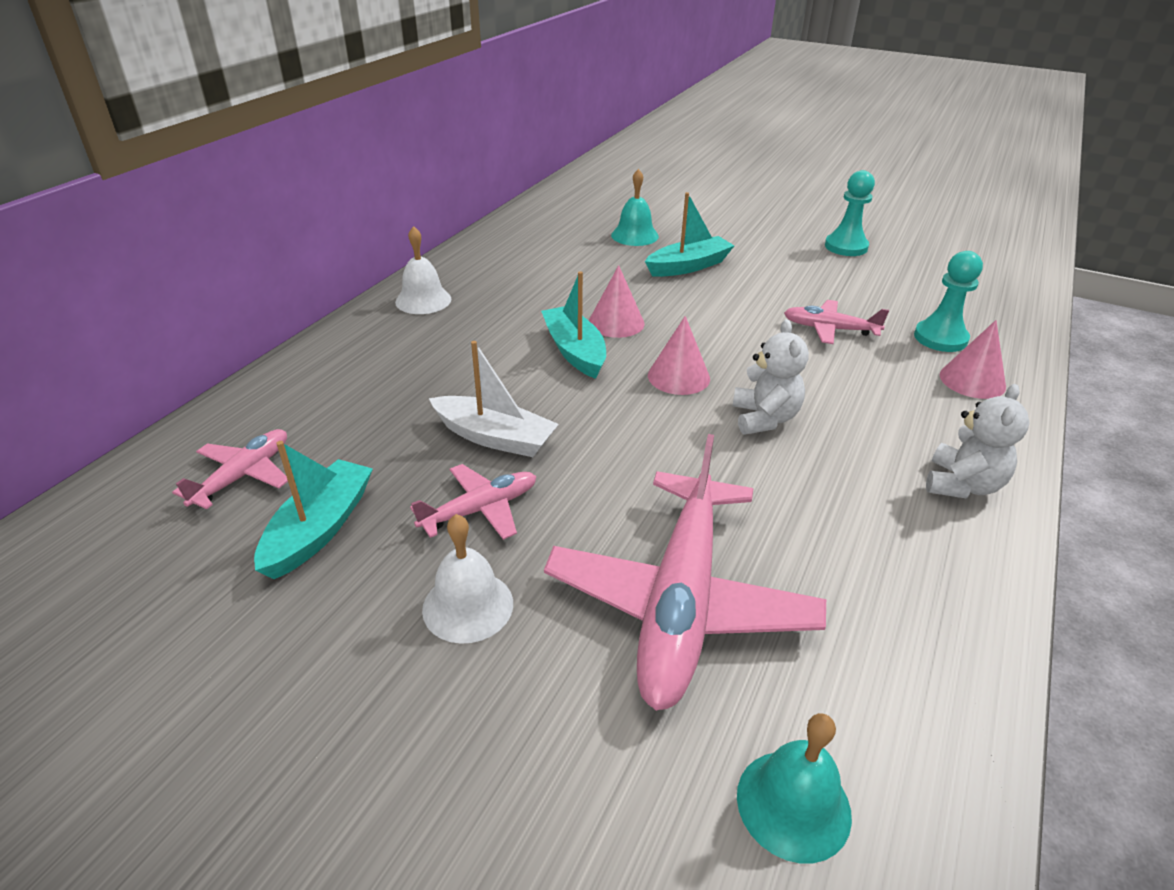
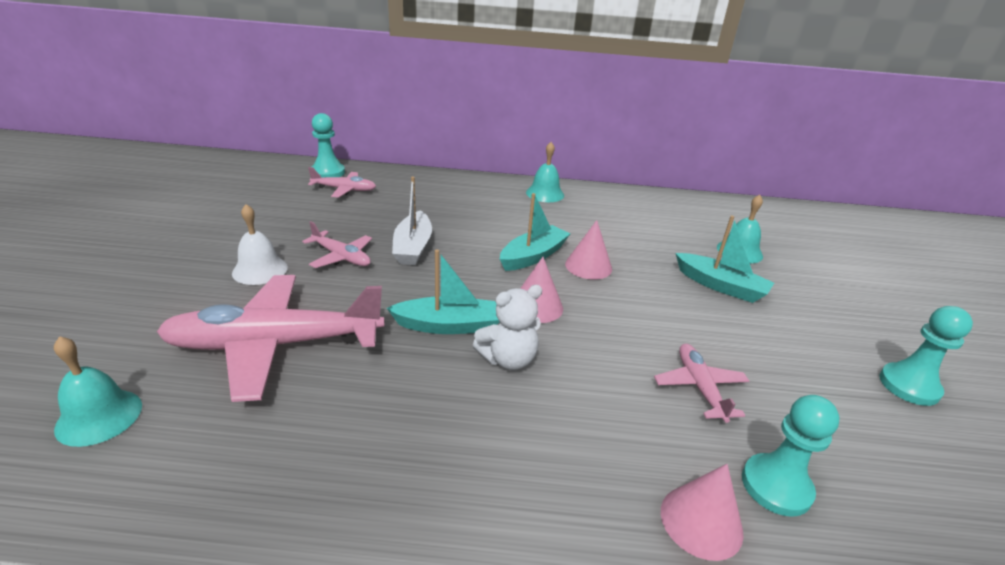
camera: 65 degrees right, 5 degrees down
turquoise boat [254,441,373,579] -> turquoise boat moved to [387,250,499,334]
white bell [395,226,451,314] -> turquoise bell [526,142,564,202]
white teddy bear [926,384,1029,499] -> none
none -> turquoise pawn [312,113,345,178]

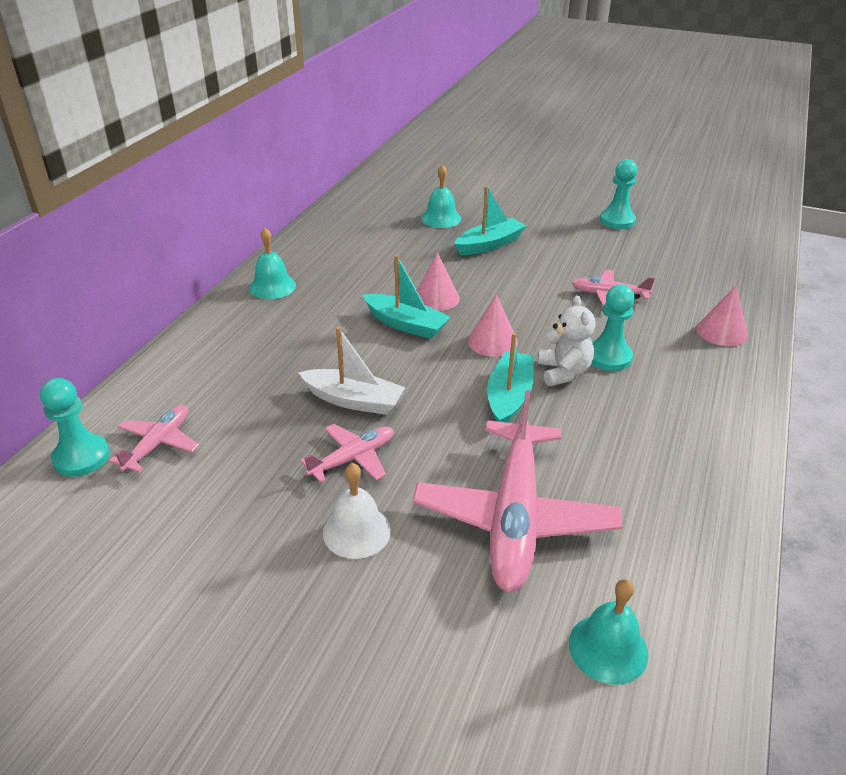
camera: 70 degrees left, 5 degrees up
turquoise boat [500,193,570,271] -> turquoise boat turned 150 degrees clockwise [363,255,451,339]
turquoise pawn [742,395,840,517] -> turquoise pawn moved to [591,284,635,371]

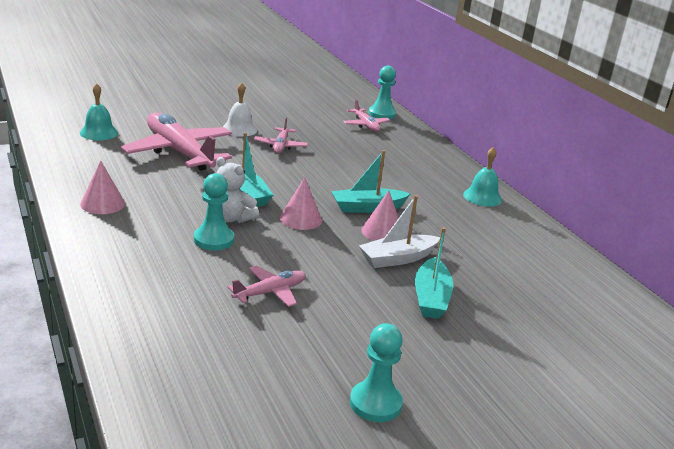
camera: 130 degrees right, 10 degrees down
white boat [298,327,406,415] -> white boat moved to [359,195,440,268]
turquoise bell [421,164,461,228] -> none
pink cone [697,286,748,346] -> pink cone moved to [80,161,125,214]

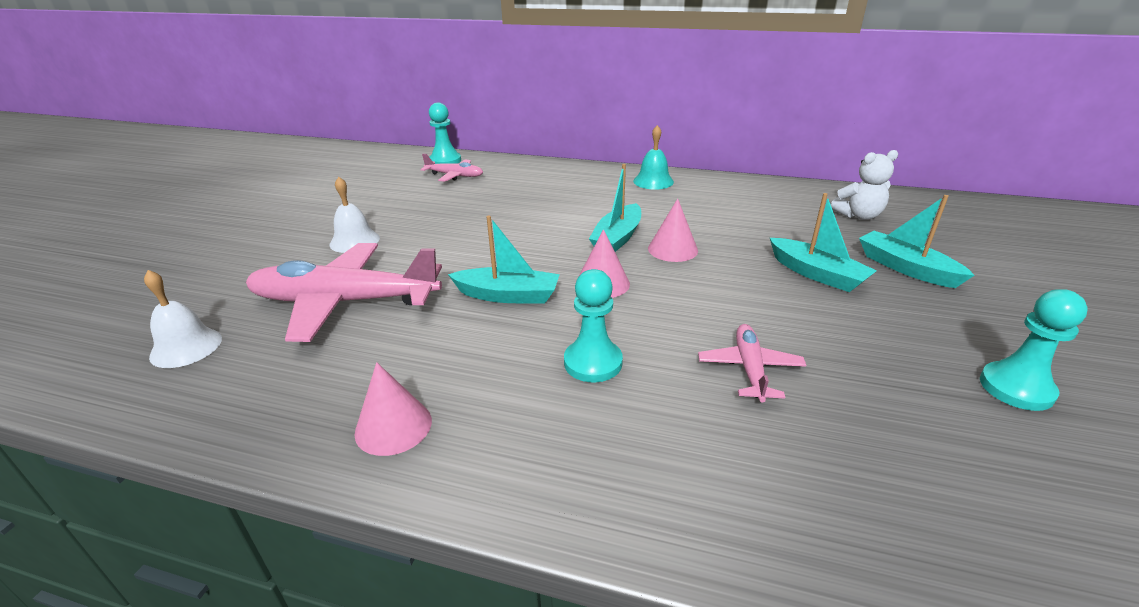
camera: 45 degrees left, 5 degrees up
turquoise bell [80,83,118,140] -> white bell [144,270,222,368]
white teddy bear [217,157,259,223] -> white teddy bear moved to [831,150,898,220]
pink plane [254,118,308,154] -> none
white boat [359,195,440,268] -> none
none -> turquoise boat [859,195,975,288]

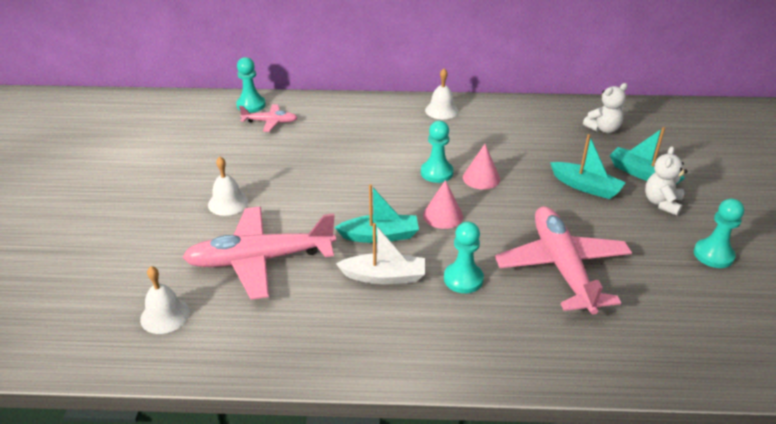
camera: 15 degrees left, 5 degrees up
pink cone [355,362,432,456] -> none
turquoise boat [589,164,641,252] -> turquoise pawn [421,121,454,183]
turquoise bell [633,125,674,190] -> white bell [425,68,459,119]
pink plane [698,324,807,403] -> pink plane [495,206,632,315], size x2.03
none -> white boat [336,223,425,284]
none -> white teddy bear [645,146,687,216]

